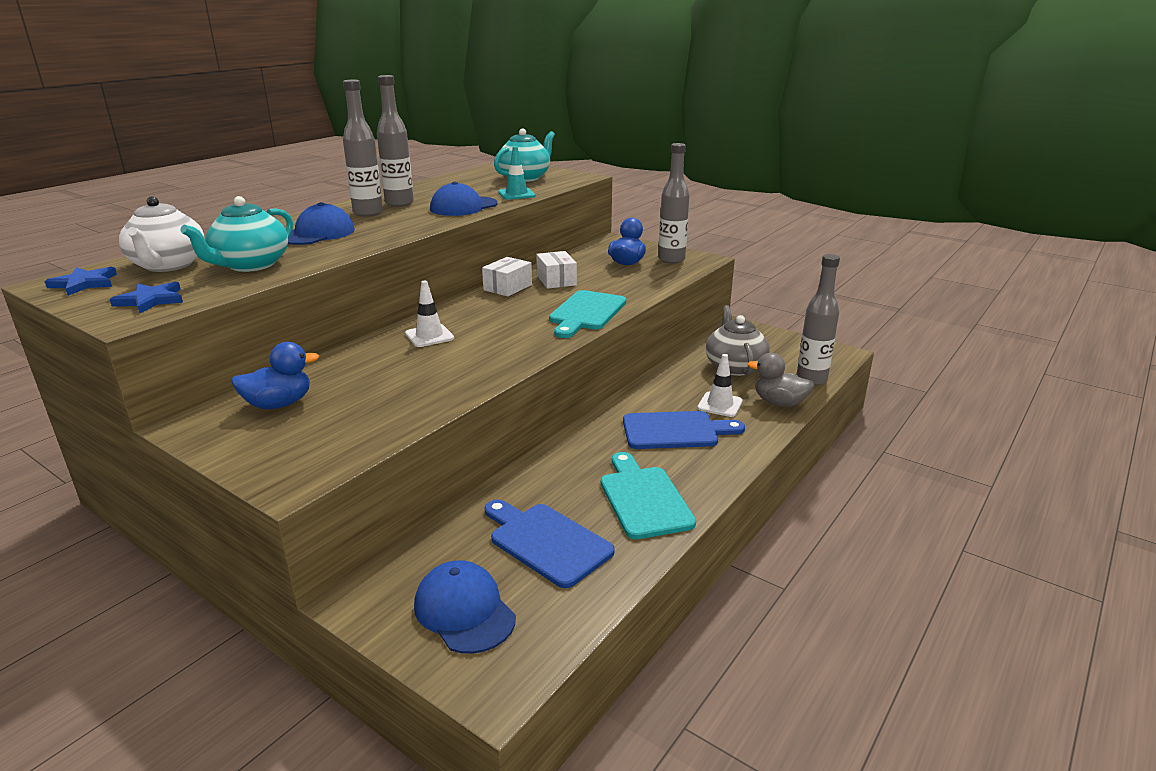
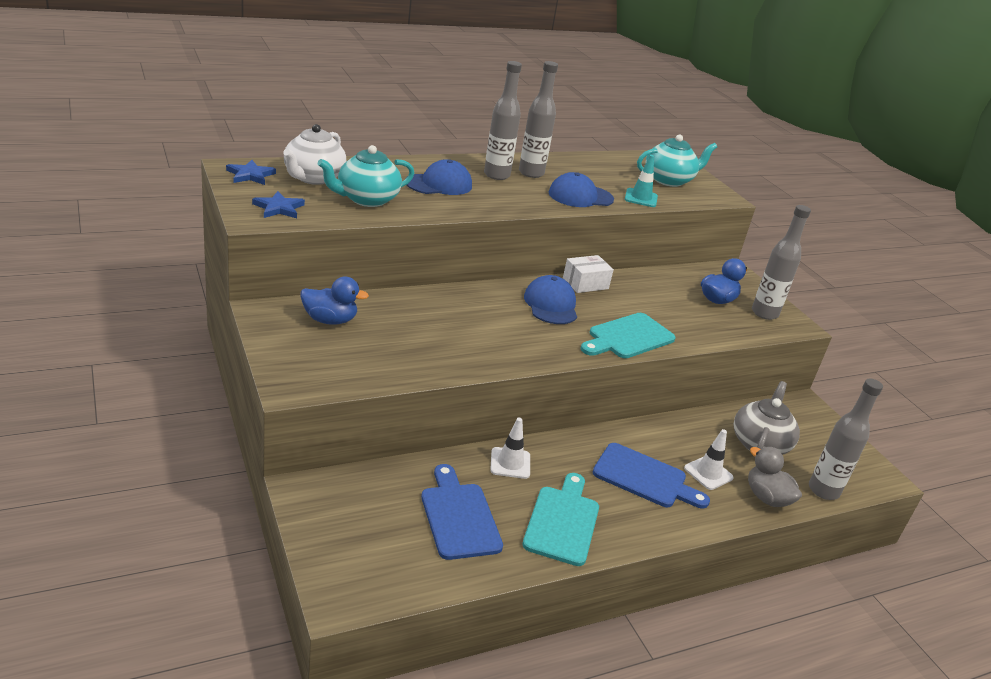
camera: 25 degrees right, 5 degrees up
white traffic cone [405,281,454,347] -> white traffic cone moved to [490,418,530,479]
blue cap [414,560,516,654] -> blue cap moved to [524,275,577,324]
white box [536,251,577,289] -> none

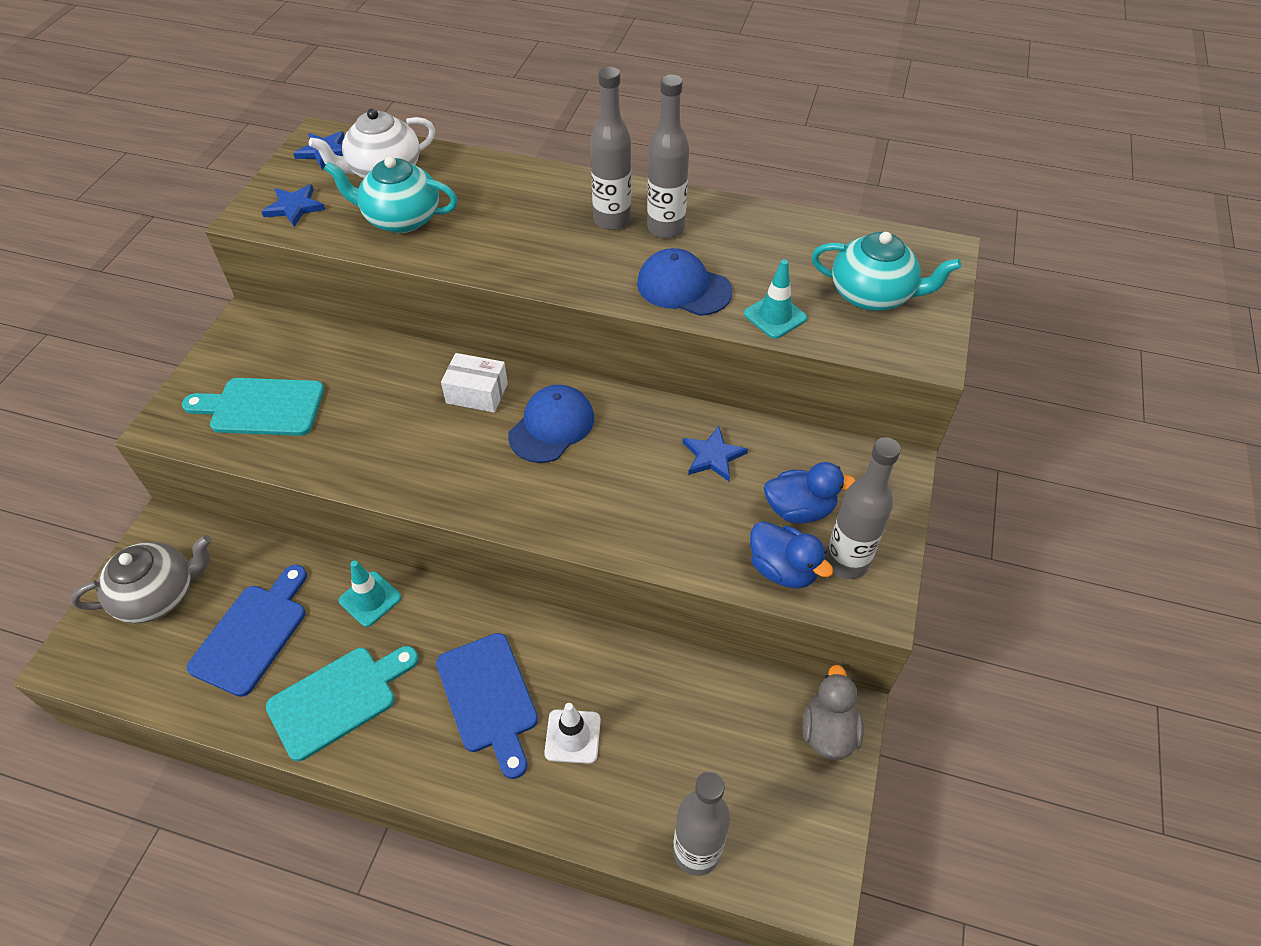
camera: 45 degrees right, 20 degrees up
blue duck [301,277,369,325] -> blue duck moved to [750,521,834,589]
blue cap [406,159,472,195] -> none
white traffic cone [490,418,530,479] -> turquoise traffic cone [339,560,401,627]
white box [563,255,614,293] -> white box moved to [441,353,508,413]
turquoise cutting board [581,313,676,358] -> turquoise cutting board moved to [182,378,324,436]
grey teapot [734,381,800,458] -> grey teapot moved to [71,535,212,623]
grey duck [748,447,802,507] -> grey duck moved to [802,665,864,760]
none -> blue star [682,426,748,481]

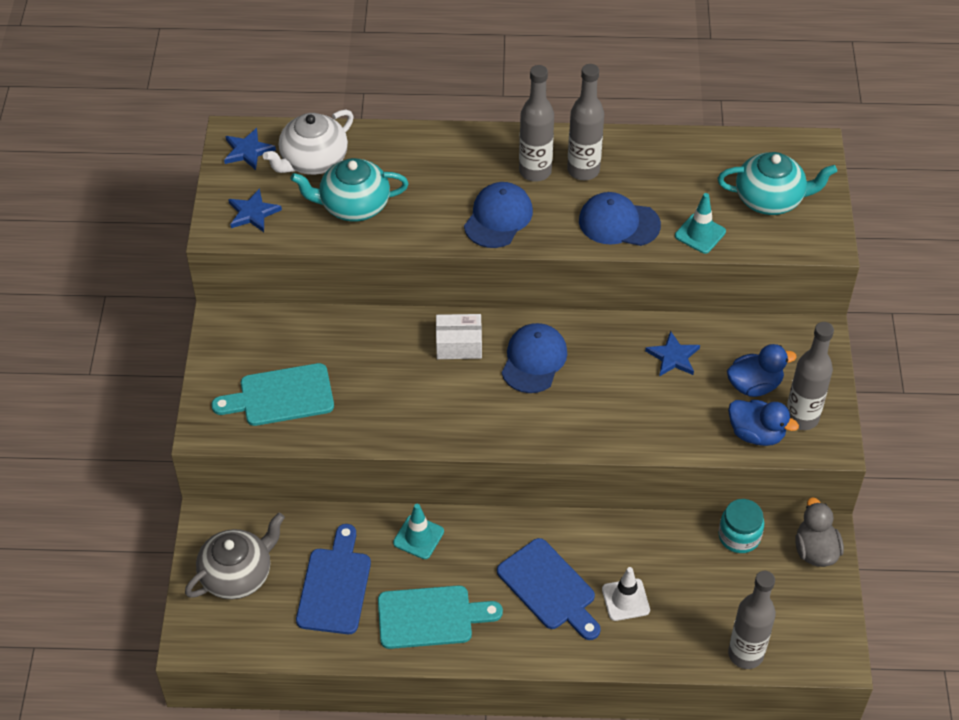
camera: 15 degrees left, 0 degrees up
turquoise cutting board [266,646,419,761] -> turquoise cutting board turned 45 degrees clockwise [378,585,503,649]
none -> blue cap [464,182,533,248]
none -> turquoise jar [719,499,764,553]

